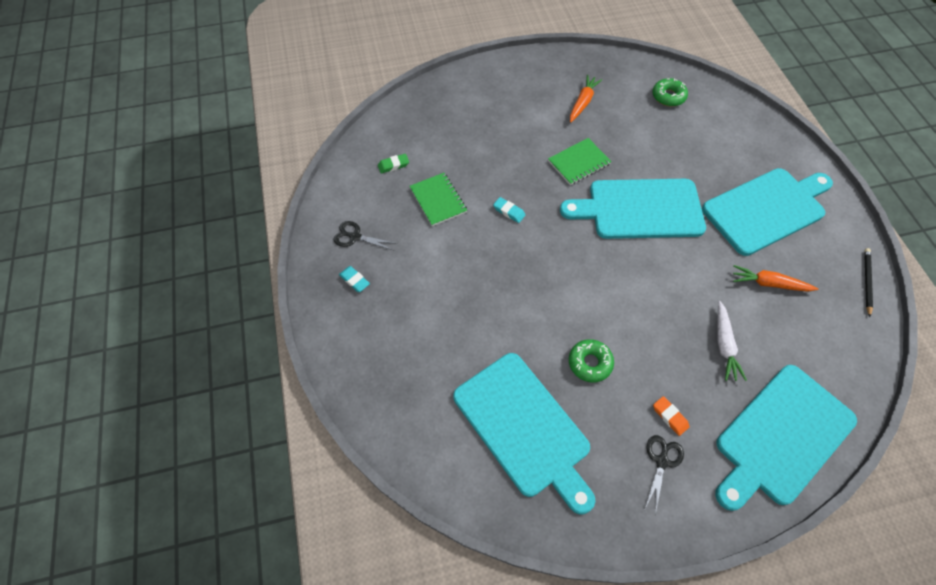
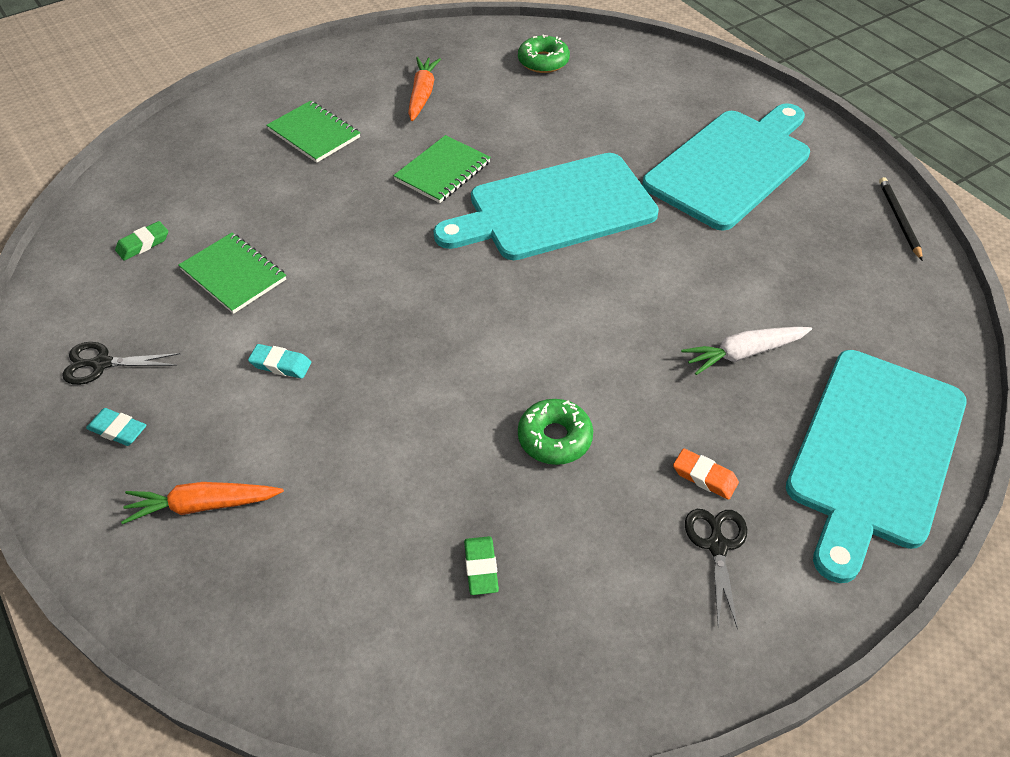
camera: 20 degrees left, 10 degrees down
turquoise cutting board [453,353,595,515] -> green eraser [464,536,499,595]
turquoise eraser [493,197,525,223] -> turquoise eraser moved to [248,344,311,379]
white carrot [717,301,747,381] -> white carrot turned 90 degrees clockwise [681,327,812,375]
orange carrot [733,265,818,292] -> orange carrot moved to [121,482,284,524]
none -> green notebook [266,101,360,163]

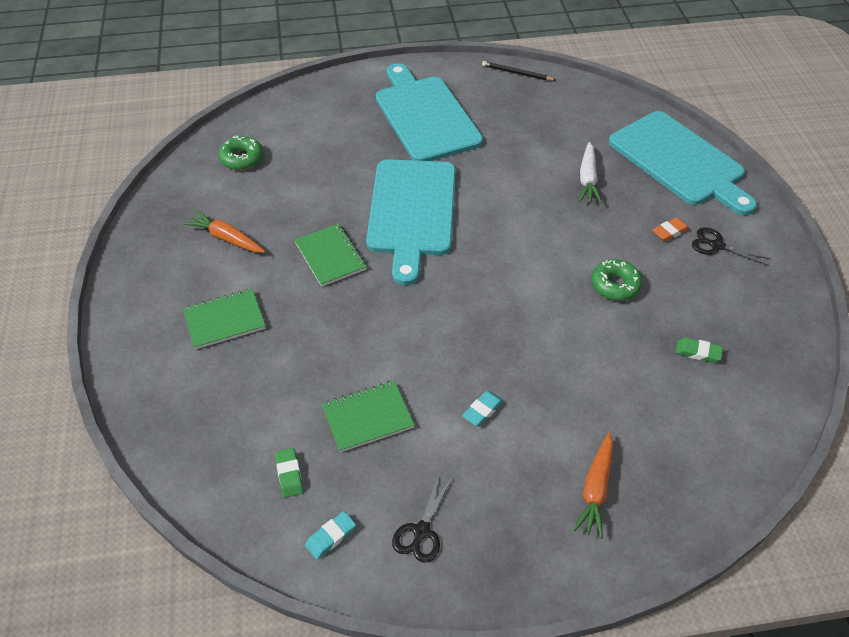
camera: 65 degrees left, 0 degrees up
turquoise eraser [86,408,146,446] -> turquoise eraser moved to [305,511,356,560]

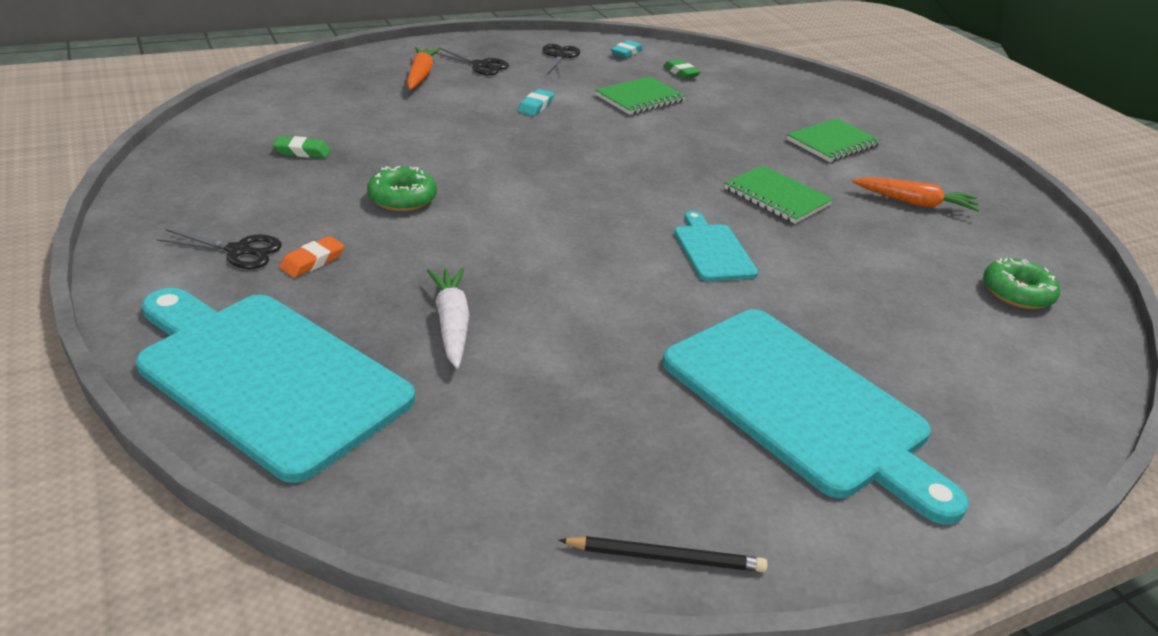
camera: 160 degrees right, 15 degrees down
turquoise cutting board [366,159,456,285] -> turquoise cutting board [674,211,758,281], size x0.48
none -> black scissors [435,47,509,75]

